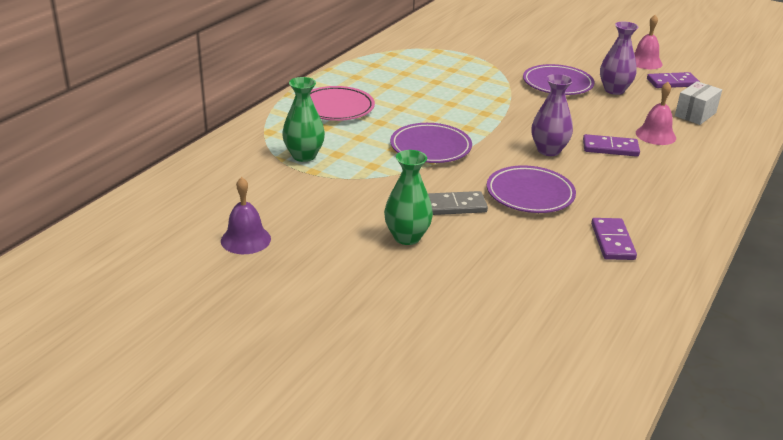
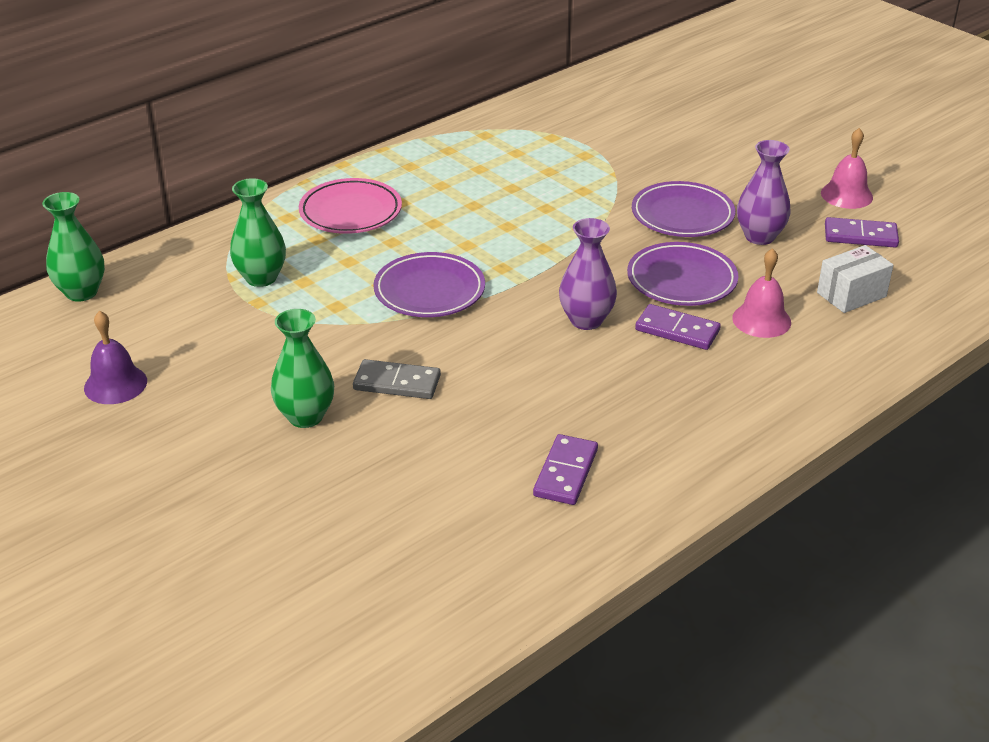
camera: 20 degrees right, 5 degrees up
purple plate [487,165,576,213] -> purple plate moved to [627,242,739,306]
none -> green vase [42,192,105,302]

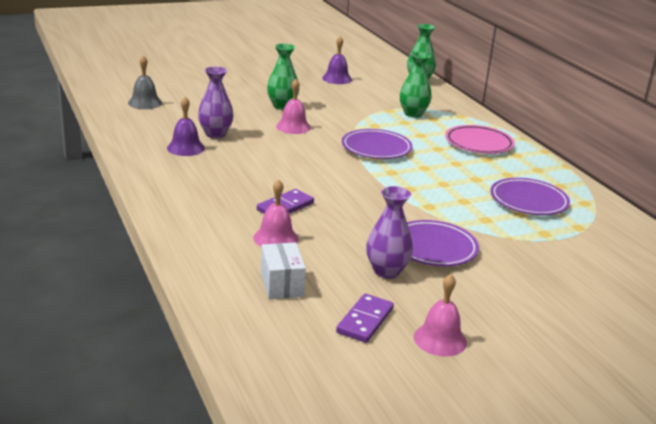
camera: 105 degrees right, 10 degrees down
grey domino [353,359,441,399] -> pink bell [276,79,311,134]
purple domino [533,434,598,505] -> purple bell [167,97,205,156]
purple vase [559,218,617,330] -> purple vase moved to [198,67,234,138]
purple plate [627,242,739,306] -> purple plate moved to [490,178,570,215]
none -> grey bell [128,56,162,109]

